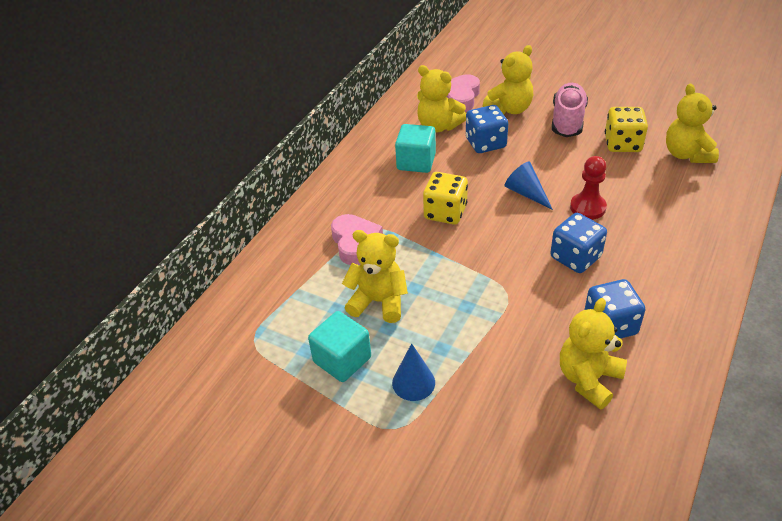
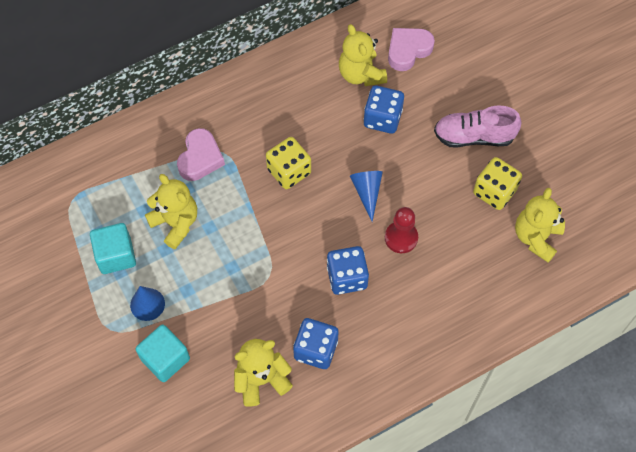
camera: 30 degrees right, 20 degrees up
turquoise cube [395,124,436,173] -> turquoise cube moved to [136,325,190,382]
yellow teddy bear [483,45,533,114] -> none
pink shoe [552,83,588,137] -> pink shoe turned 135 degrees counterclockwise [434,105,521,148]

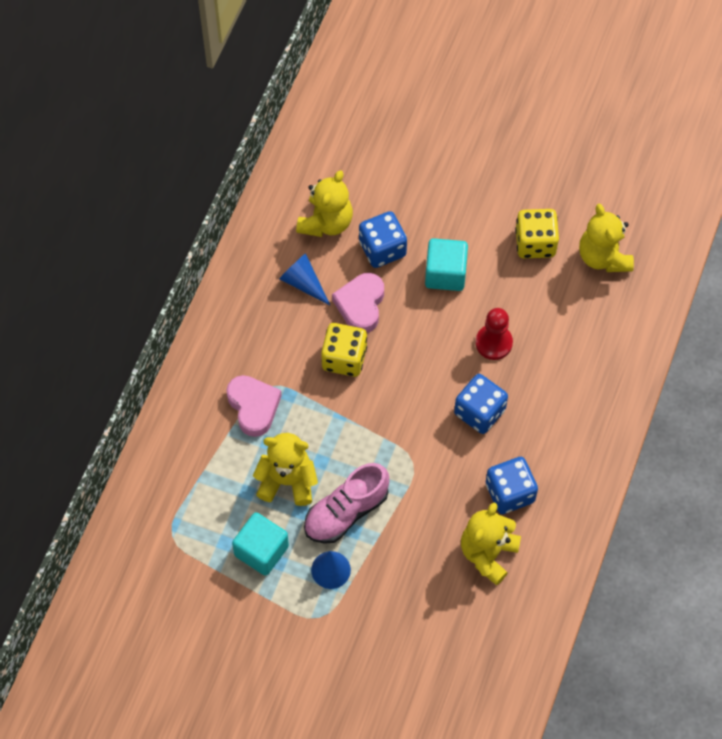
camera: 40 degrees left, 0 degrees up
turquoise cube [136,325,190,382] -> turquoise cube moved to [425,238,468,291]
yellow teddy bear [339,24,387,86] -> yellow teddy bear turned 90 degrees counterclockwise [296,170,353,237]
blue cone [350,171,383,222] -> blue cone moved to [279,253,330,305]
pink heart [388,28,435,71] -> pink heart moved to [332,273,384,333]
pink shoe [434,105,521,148] -> pink shoe moved to [304,463,389,544]

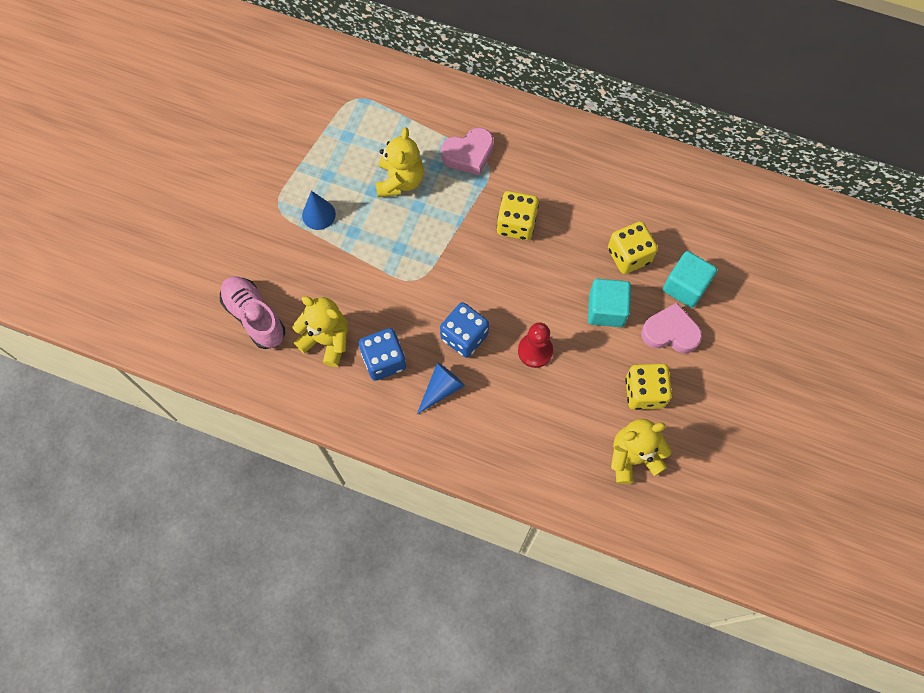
camera: 90 degrees right, 5 degrees up
turquoise cube [232,512,289,576] -> turquoise cube moved to [663,251,717,308]
blue cone [279,253,330,305] -> blue cone moved to [417,362,465,414]
yellow teddy bear [296,170,353,237] -> none
pink shoe [304,463,389,544] -> pink shoe moved to [220,276,285,349]
pink heart [332,273,384,333] -> pink heart moved to [641,302,702,353]
blue dice [359,211,407,268] -> yellow dice [608,221,658,274]

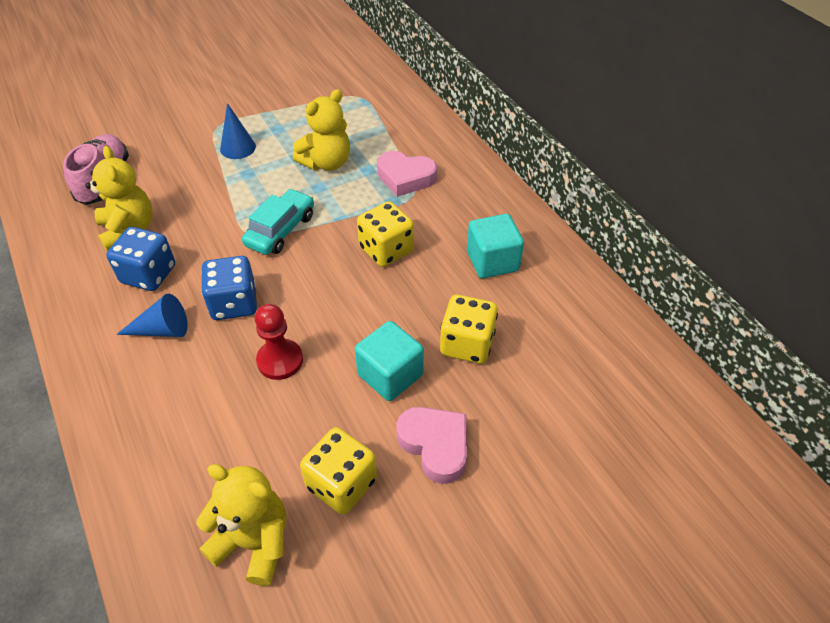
camera: 40 degrees right, 20 degrees down
turquoise cube [663,251,717,308] -> turquoise cube moved to [467,214,524,278]
none -> turquoise car [242,189,314,255]

